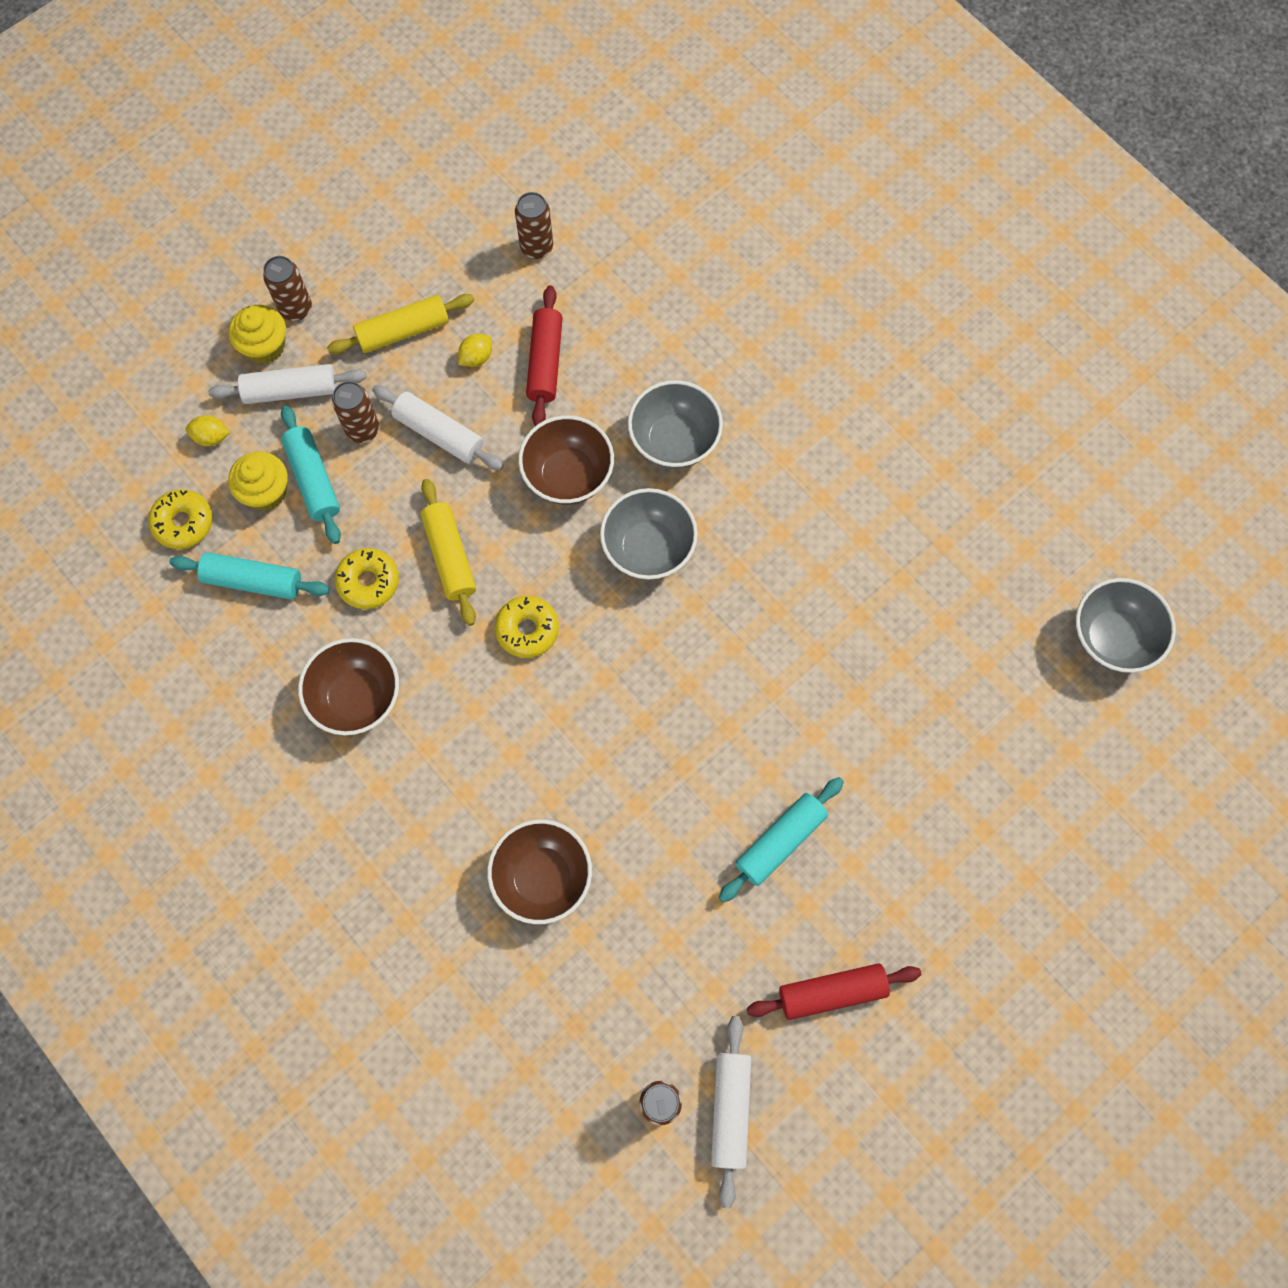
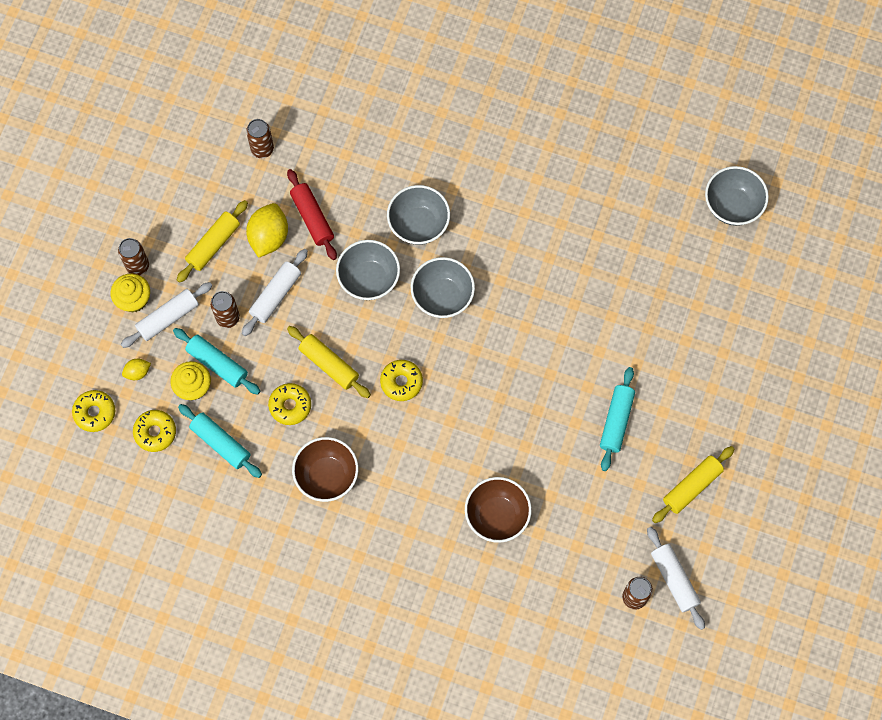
camera: 30 degrees left, 0 degrees up
turquoise rolling pin [169,552,330,599] -> turquoise rolling pin turned 60 degrees clockwise [178,404,262,478]
white rolling pin [372,385,504,470] -> white rolling pin turned 60 degrees counterclockwise [242,249,308,336]
yellow lemon [458,334,492,367] -> yellow lemon [246,203,288,258], size x1.96
brown bowl [518,415,614,505] -> grey bowl [336,240,400,300]
red rolling pin [747,964,921,1020] -> yellow rolling pin [652,446,734,523]
none -> yellow donut [72,390,115,432]

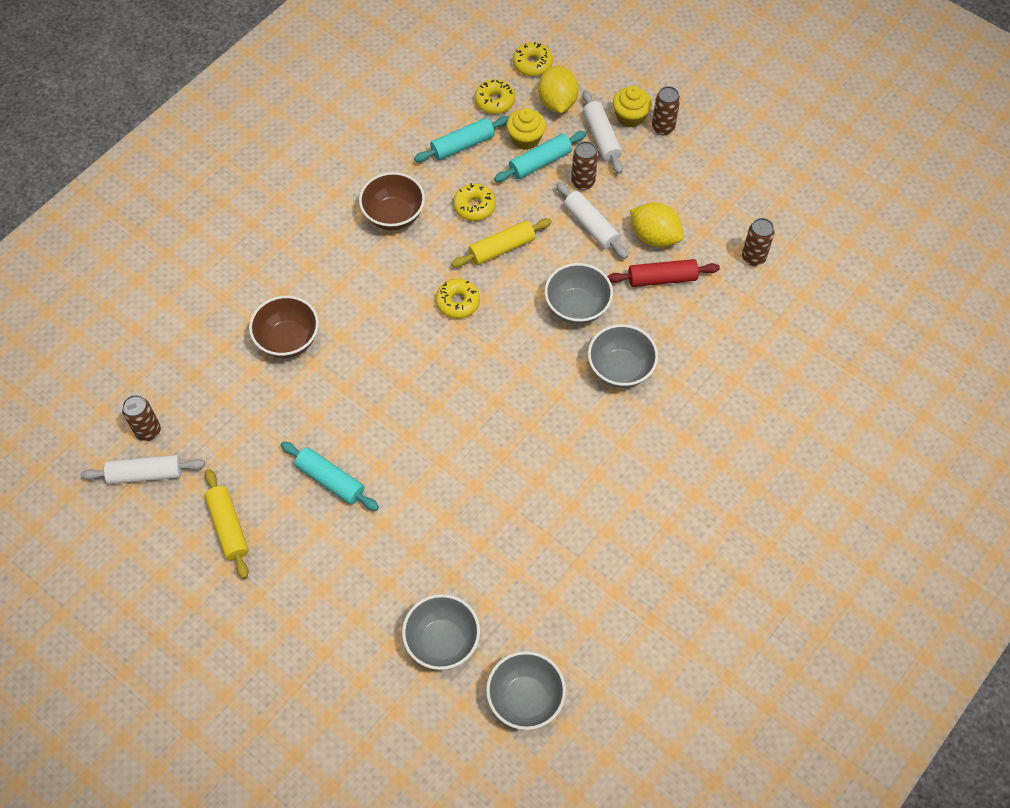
camera: 110 degrees right, 10 degrees down
yellow lemon [122,359,151,380] -> yellow lemon [538,66,579,113], size x1.96
yellow rolling pin [177,200,248,283] -> none
grey bowl [411,257,475,318] -> grey bowl moved to [402,594,480,670]

